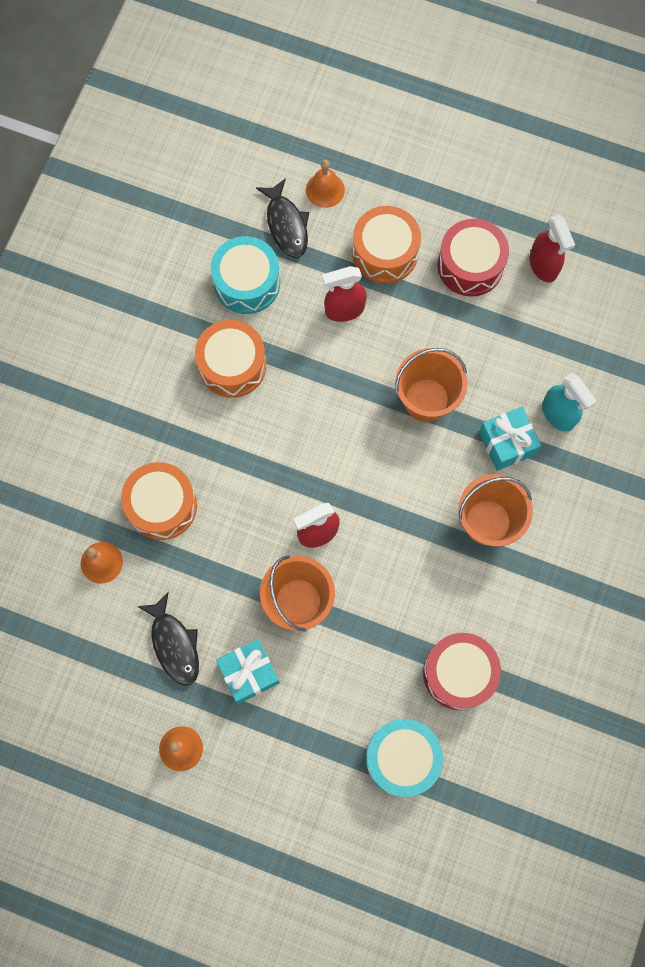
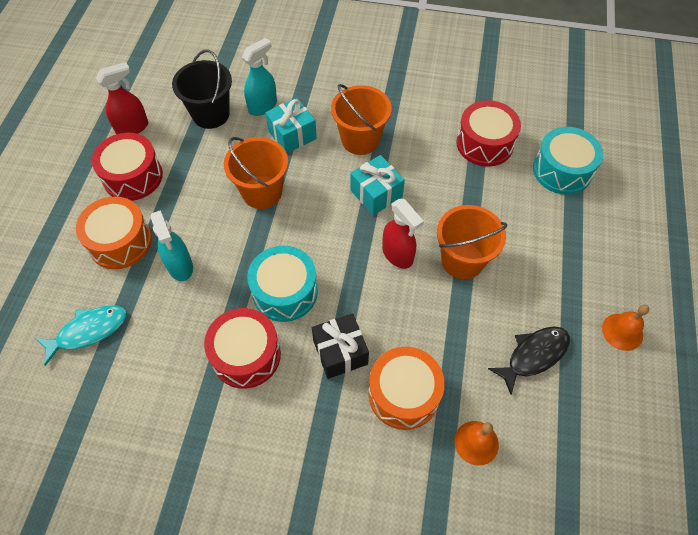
camera: 100 degrees left, 15 degrees down
orange drum [195,320,266,398] -> red drum [204,308,281,389]
turquoise drum [211,236,280,314] -> turquoise drum moved to [247,246,318,322]
turquoise gift [216,639,280,704] -> turquoise gift moved to [350,155,405,215]
black fish [256,178,309,258] -> turquoise fish [35,305,127,366]
orange bell [306,160,345,208] -> none
red spray bottle [322,266,367,322] -> turquoise spray bottle [150,210,193,281]
none -> black bucket [172,49,232,129]
none -> black gift [312,313,369,379]

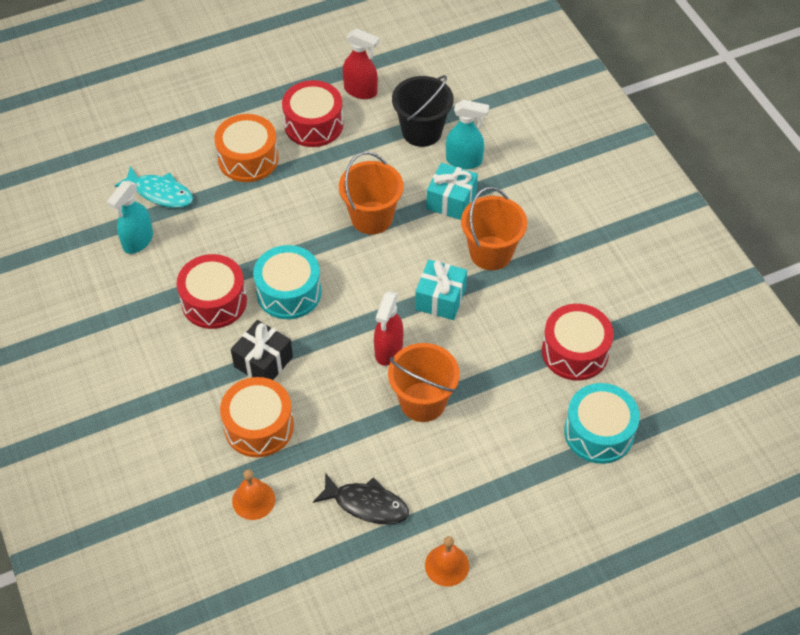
camera: 55 degrees right, 5 degrees down
turquoise spray bottle [150,210,193,281] -> turquoise spray bottle moved to [107,181,153,254]

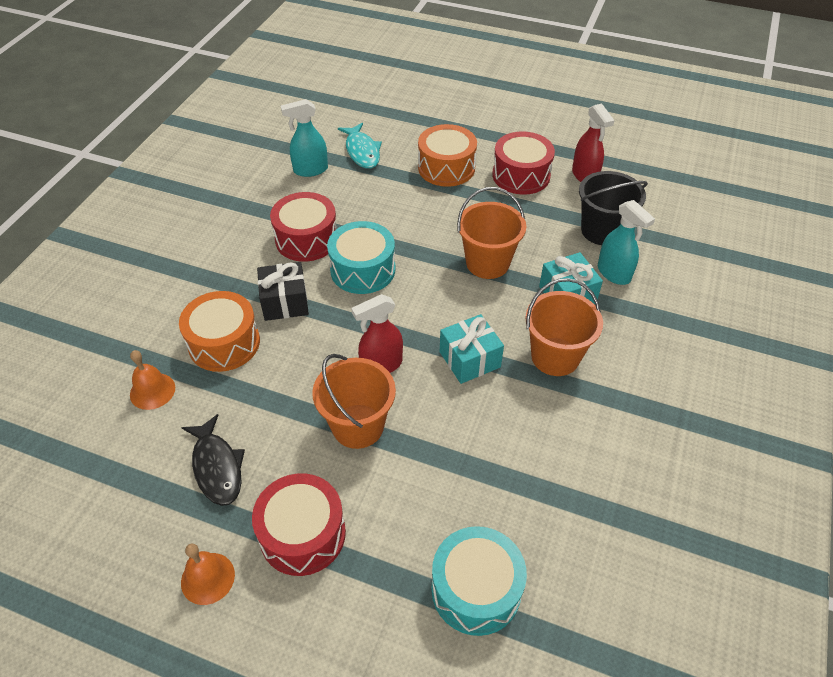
camera: 45 degrees right, 5 degrees down
red drum [542,304,614,381] -> red drum moved to [252,473,346,576]

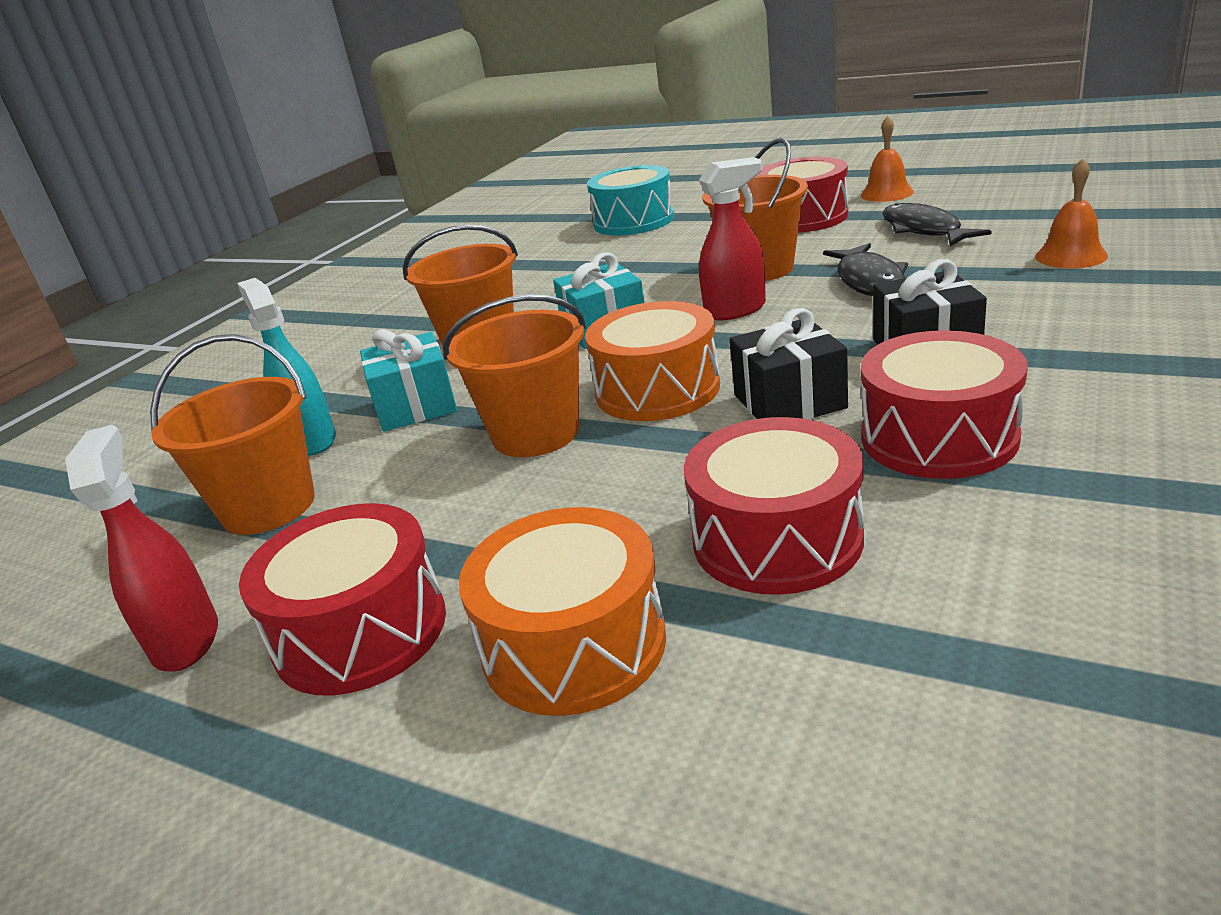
camera: 170 degrees left, 20 degrees down
orange drum [179,291,260,372] -> orange drum moved to [585,301,720,421]
turquoise spray bottle [281,99,328,177] -> none
turquoise drum [327,221,396,294] -> black gift [730,308,848,420]
turquoise fish [338,123,382,168] -> none
black bucket [579,171,648,245] -> orange bucket [150,334,315,535]
none -> red drum [684,417,864,595]
none -> black fish [823,243,908,296]

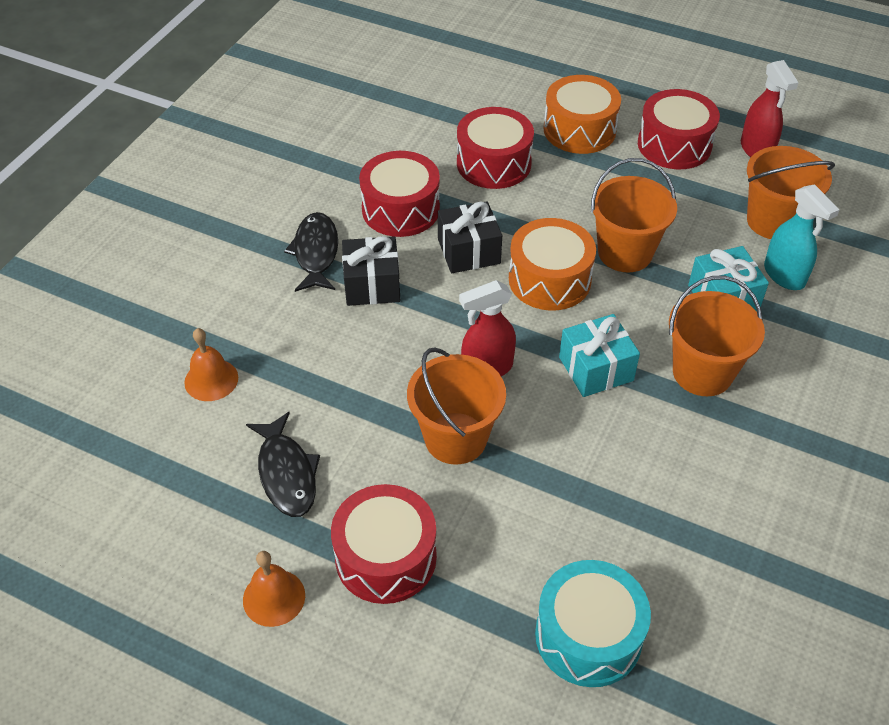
camera: 175 degrees right, 20 degrees up
black fish [823,243,908,296] -> black fish moved to [284,212,338,292]

